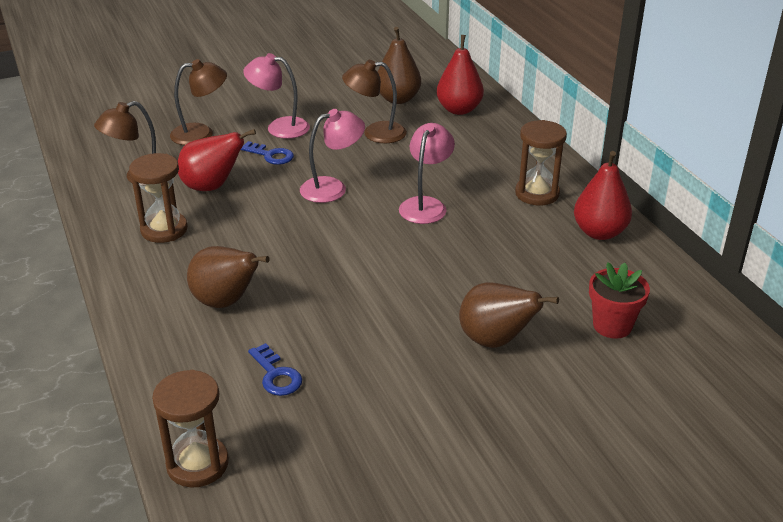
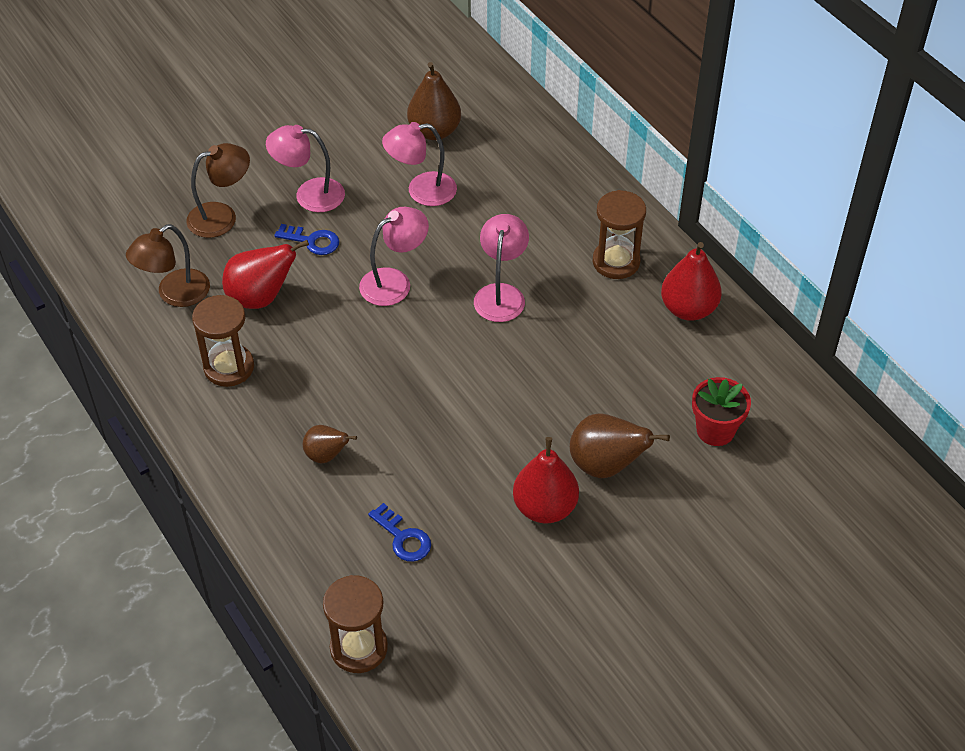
camera: 10 degrees left, 15 degrees up
brown pear [187,246,270,308] -> brown pear [303,425,357,463], size x0.60
brown lamp [342,60,407,143] -> pink lamp [382,122,457,206]
red pear [437,35,484,115] -> red pear moved to [513,437,579,524]

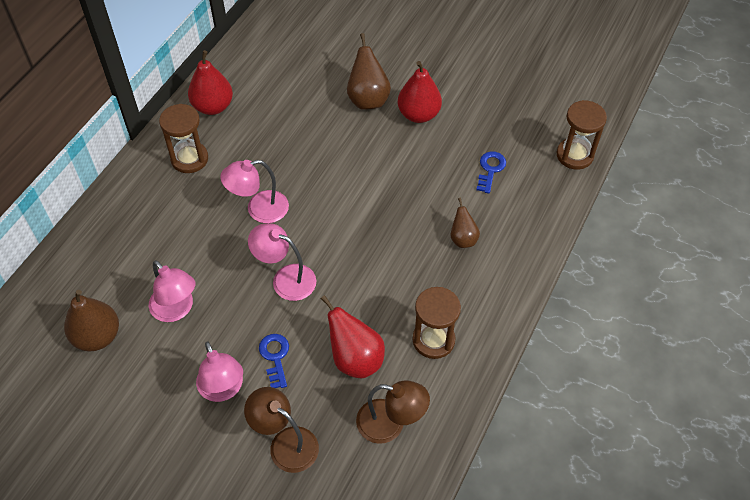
camera: 120 degrees left, 5 degrees up
red flower pot [692,377,751,446] -> none

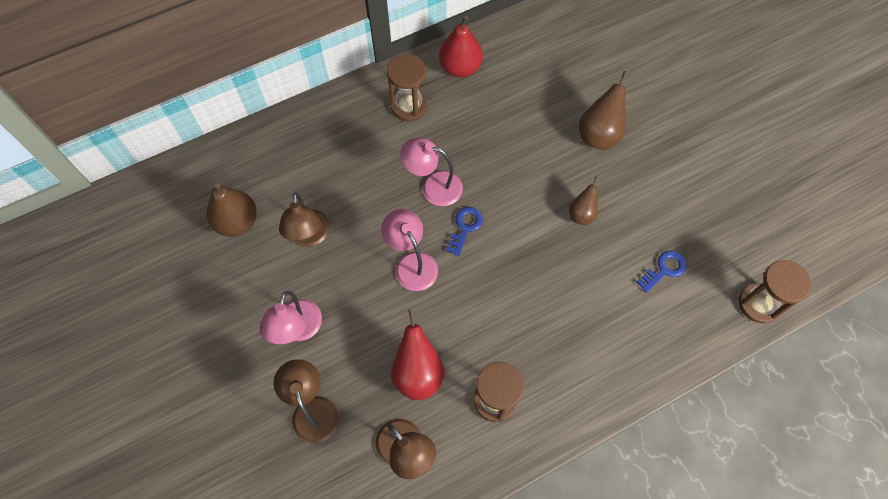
camera: 35 degrees right, 10 degrees up
pink lamp [149,260,196,322] -> brown lamp [279,192,330,247]
blue key [259,334,289,388] -> blue key moved to [446,207,483,256]
red pear [398,61,442,123] -> none
brown pear [450,198,480,248] -> brown pear moved to [569,177,598,225]

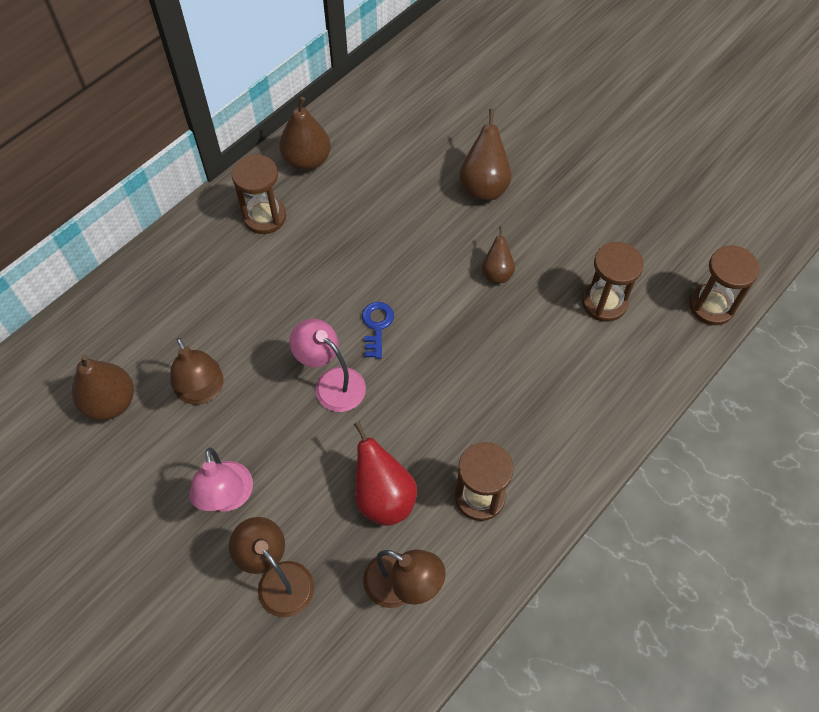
camera: 20 degrees left, 5 degrees down
pink lamp [400,138,463,206] -> none
red pear [439,16,483,78] -> brown pear [279,97,331,171]
blue key [636,251,686,293] -> brown hourglass [582,242,644,322]

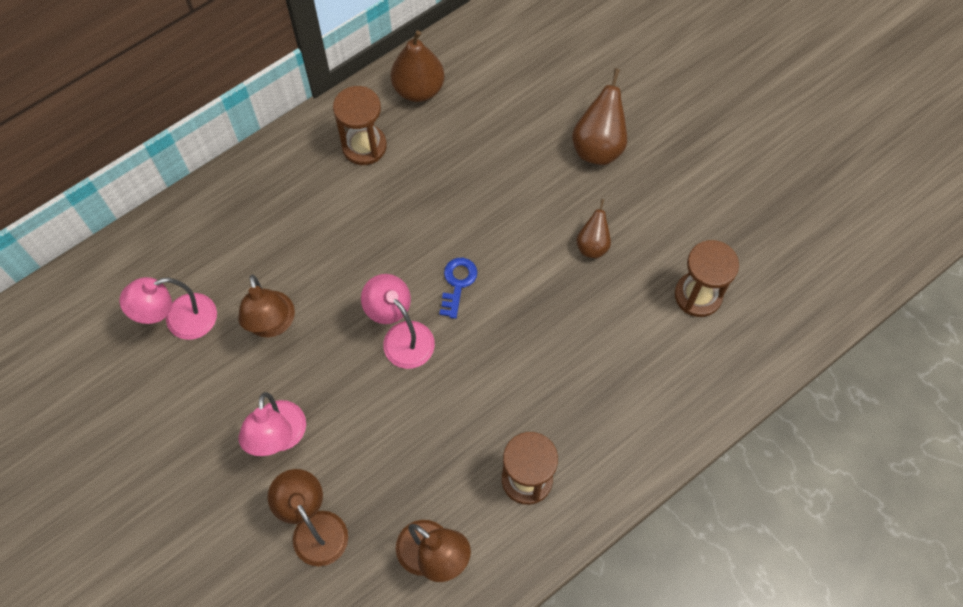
camera: 10 degrees right, 5 degrees up
brown pear [72,354,134,421] -> pink lamp [119,277,217,340]
red pear [354,421,417,526] -> none
brown hourglass [689,245,760,325] -> none

